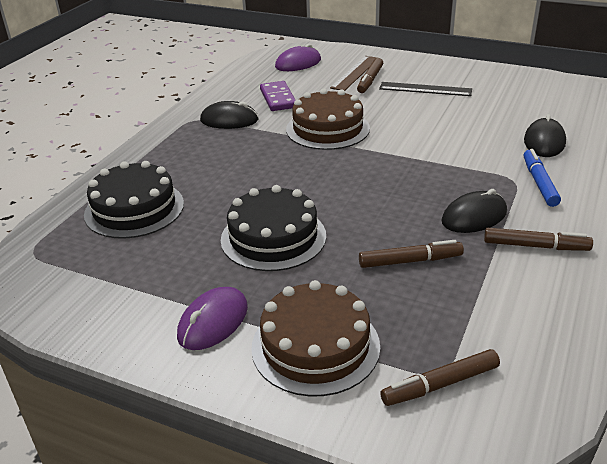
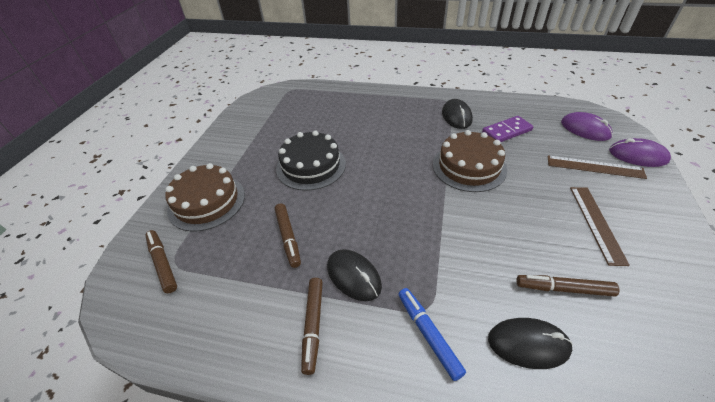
camera: 80 degrees right, 10 degrees up
black cake [84,161,184,239] -> none
purple mouse [177,287,248,350] -> purple mouse moved to [609,138,671,167]
brown marker [357,58,383,93] -> brown marker moved to [516,275,619,297]
black ruler [379,82,472,96] -> brown ruler [570,187,630,266]
blue marker [524,149,561,207] -> blue marker turned 105 degrees counterclockwise [398,288,466,381]

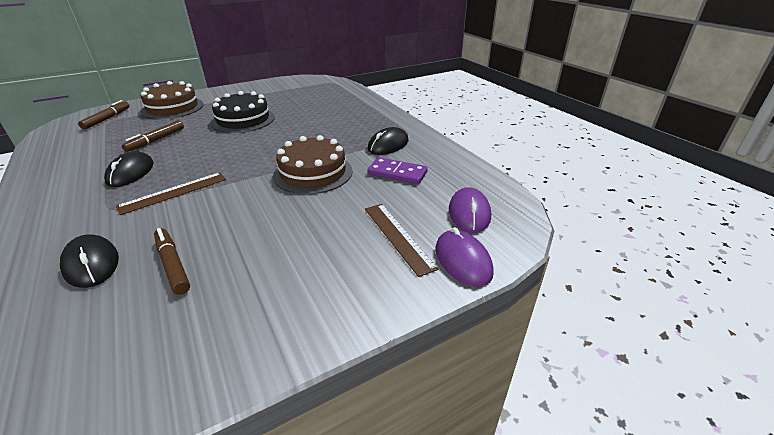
camera: 45 degrees right, 10 degrees down
brown marker [301,278,323,375] -> none
blue marker [398,288,466,381] -> none
brown ruler [570,187,630,266] -> brown ruler moved to [116,172,226,215]

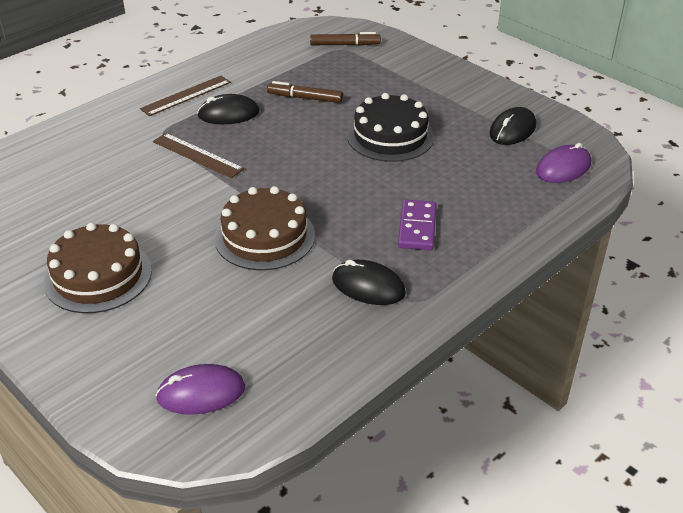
camera: 75 degrees right, 5 degrees up
black mouse [60,234,119,288] -> black mouse moved to [489,107,536,145]
brown cake [141,81,204,119] -> brown cake moved to [44,223,152,313]
brown marker [154,228,190,295] -> none
brown ruler [365,204,438,277] -> brown ruler moved to [140,76,231,116]
purple domino [367,157,428,184] -> purple domino moved to [398,199,437,250]
purple mouse [435,227,494,287] -> purple mouse moved to [536,143,591,183]

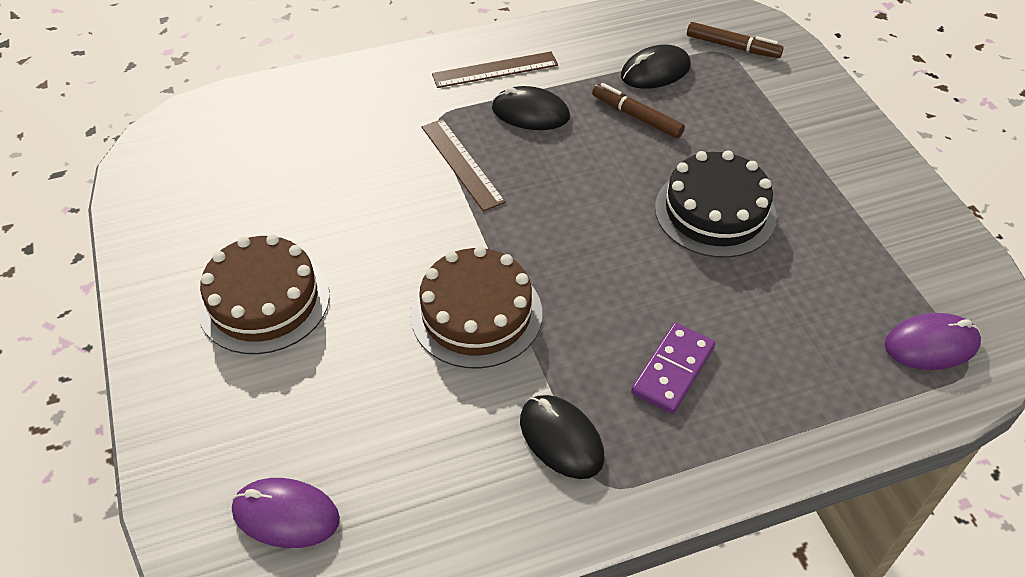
camera: 25 degrees right, 10 degrees up
black mouse [489,107,536,145] -> black mouse moved to [621,45,691,89]

